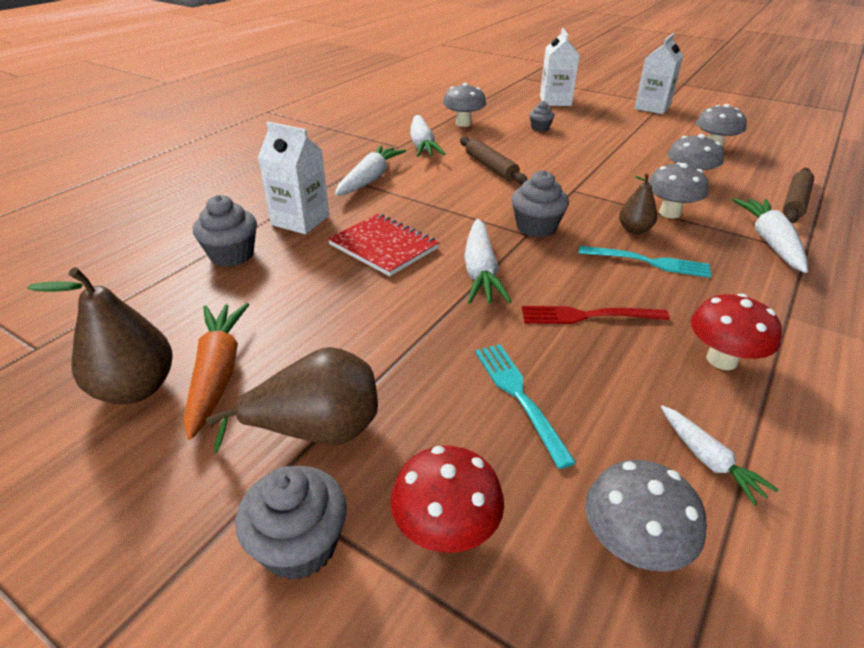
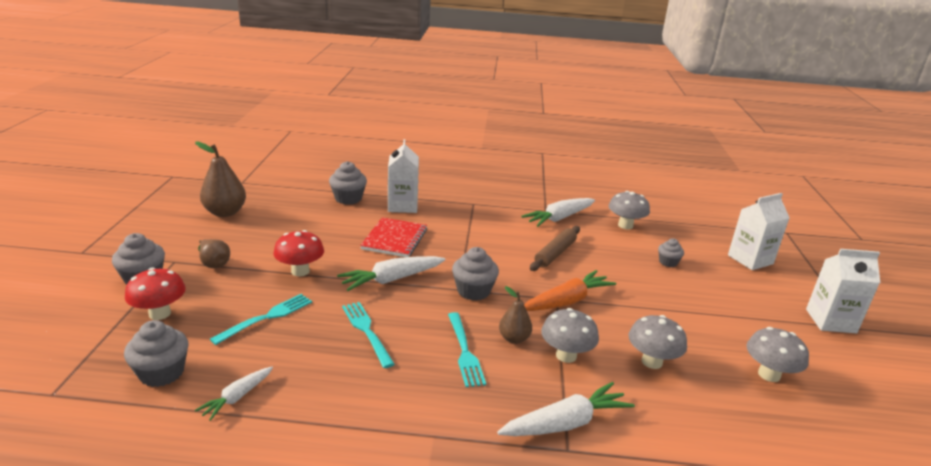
camera: 60 degrees right, 10 degrees down
orange carrot [184,303,250,440] -> orange carrot moved to [524,270,616,311]
brown pear [206,347,378,453] -> brown pear [198,239,230,268], size x0.59
white carrot [335,145,406,196] -> none
red fork [522,306,670,324] -> turquoise fork [342,302,395,368]
grey mushroom [585,460,707,572] -> grey cupcake [124,320,188,387]
red mushroom [691,293,782,370] -> red mushroom moved to [274,230,324,277]
brown rolling pin [783,168,814,223] -> none

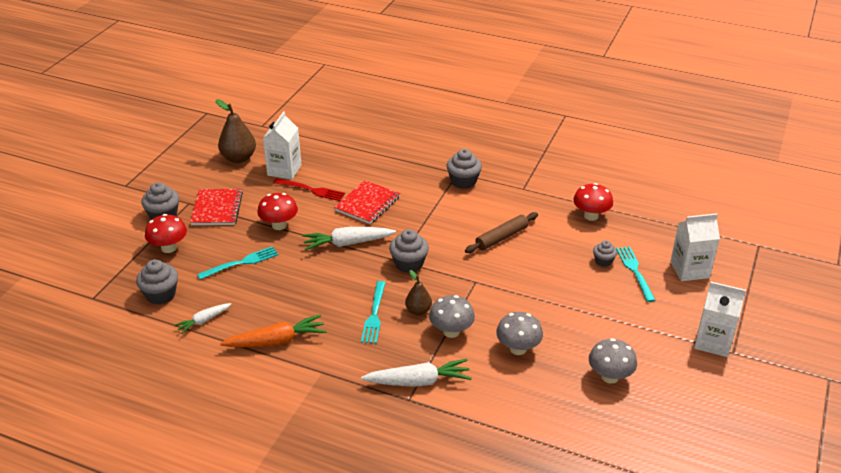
camera: 20 degrees right, 10 degrees up
brown pear [198,239,230,268] -> red notebook [190,189,243,225]
grey cupcake [329,161,367,205] -> grey cupcake moved to [446,149,482,189]
turquoise fork [342,302,395,368] -> turquoise fork moved to [616,246,656,302]
white carton [388,139,419,213] -> white carton moved to [263,111,302,180]
white carrot [521,198,595,227] -> none
orange carrot [524,270,616,311] -> orange carrot moved to [220,314,327,347]
grey mushroom [608,191,650,229] -> red mushroom [573,183,613,221]
none -> red fork [273,178,345,201]

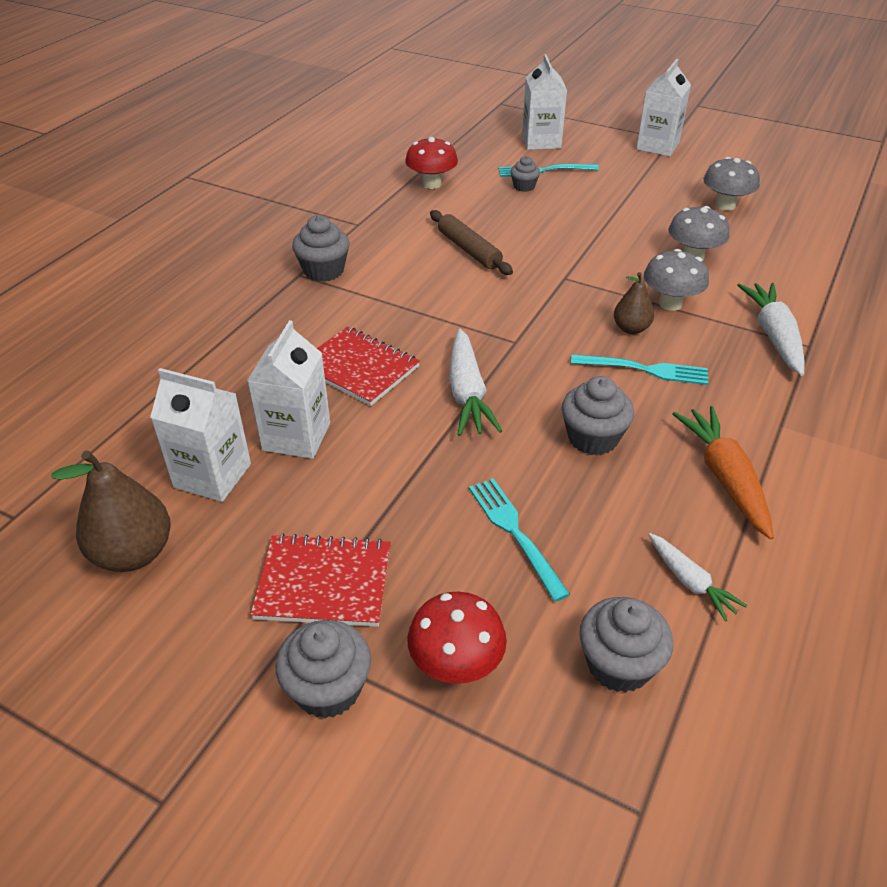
camera: 85 degrees left, 5 degrees up
red mushroom [257,193,298,230] -> none
red fork [273,178,345,201] -> white carton [247,320,330,459]
grey cupcake [389,229,429,273] -> grey cupcake moved to [562,376,634,455]

